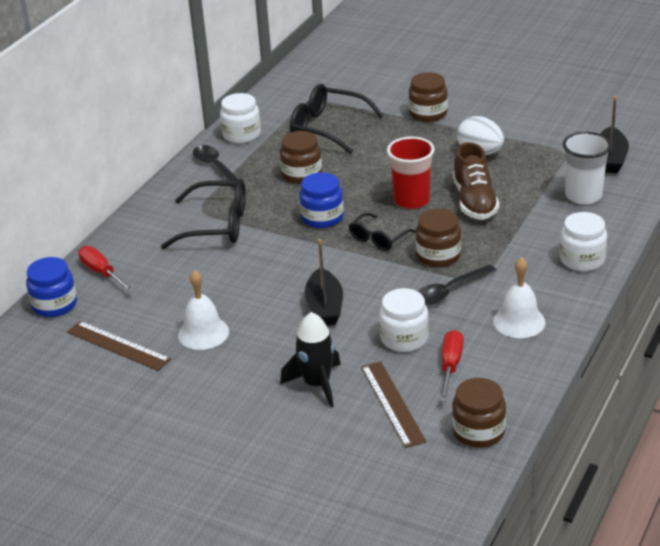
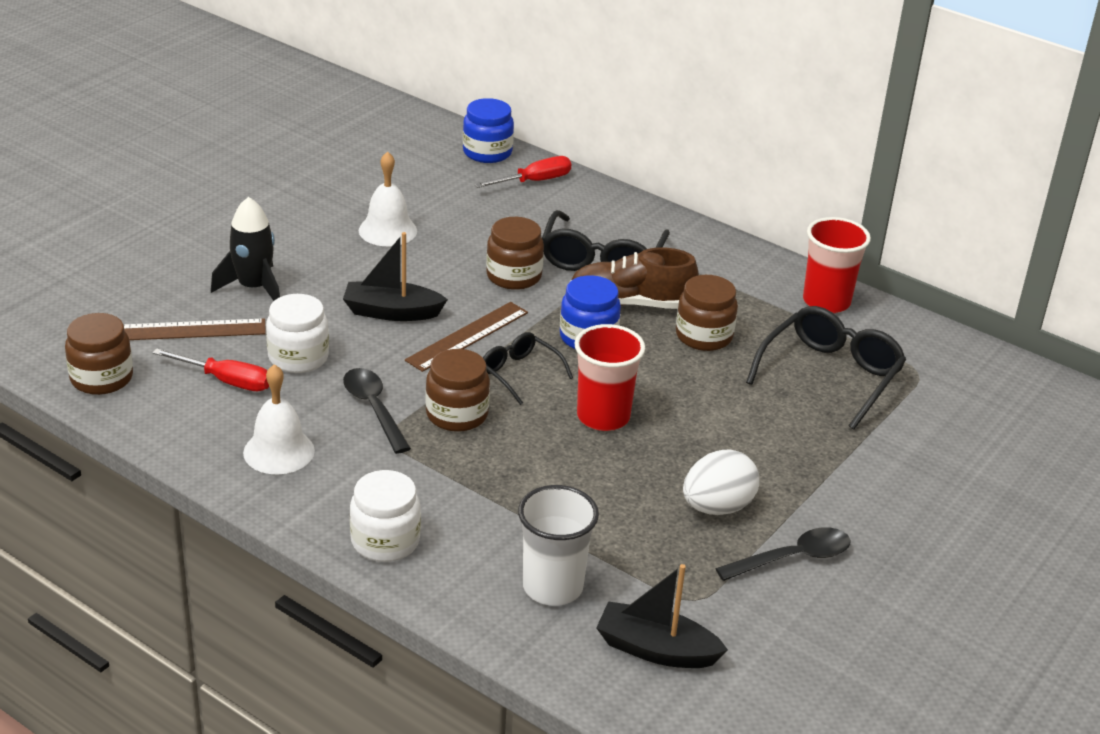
camera: 95 degrees right, 0 degrees up
brown ruler [67,321,171,371] -> brown ruler moved to [405,302,528,372]
black spoon [193,145,238,189] -> black spoon moved to [715,527,851,581]
white jar [220,93,261,143] -> red cup [803,217,871,313]
brown jar [409,72,448,122] -> brown jar moved to [486,217,544,290]
brown shoe [453,142,499,220] -> brown shoe moved to [570,247,699,309]

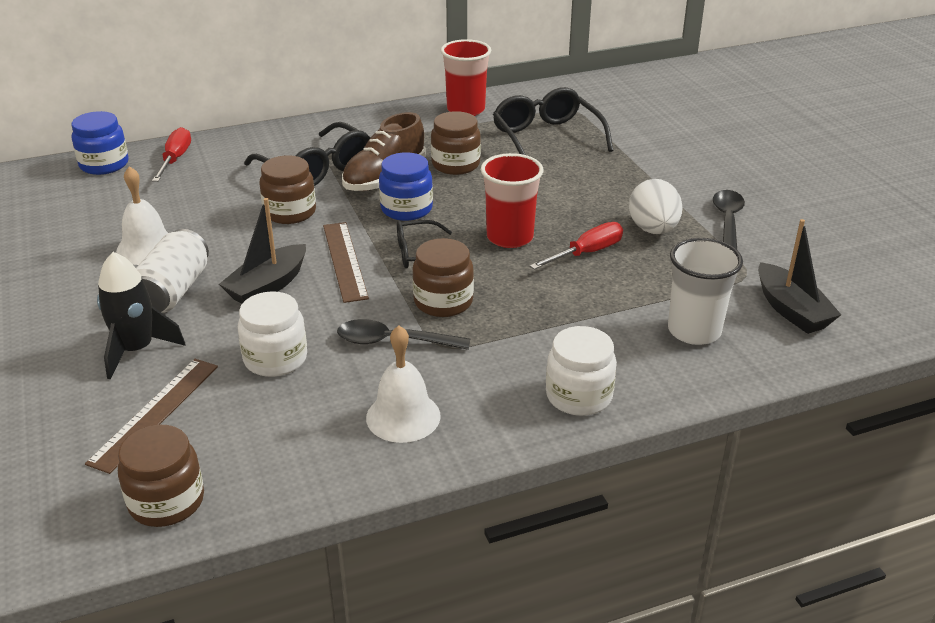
camera: 55 degrees left, 0 degrees up
red screwdriver [153,349,269,391] -> red screwdriver moved to [530,222,623,270]
black boat [596,564,728,668] -> black boat turned 75 degrees counterclockwise [758,219,841,334]
none -> white can [136,229,209,313]

